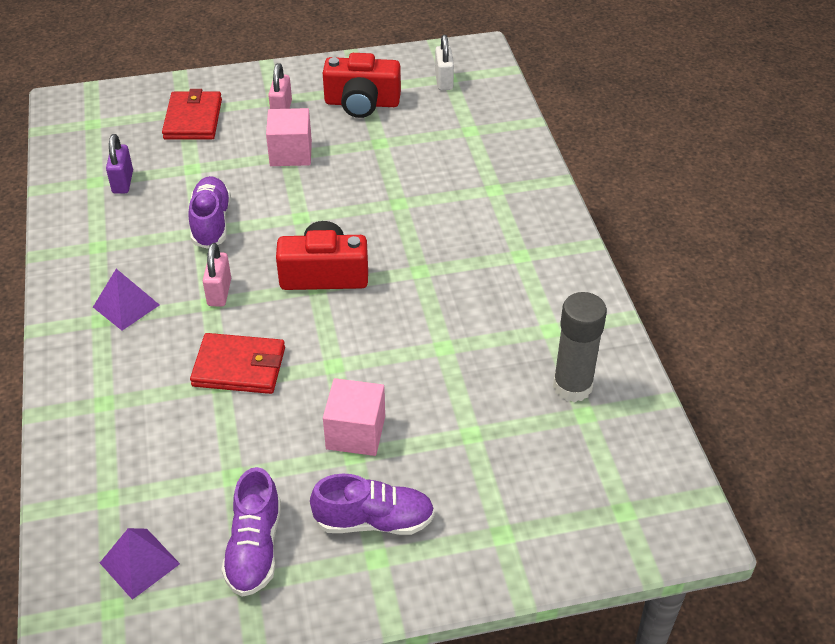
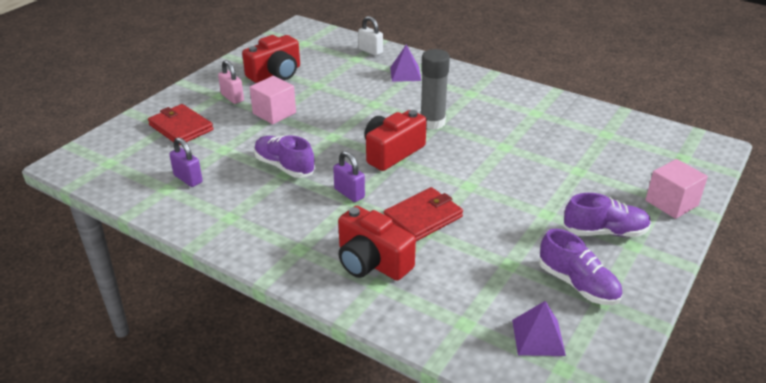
camera: 45 degrees left, 10 degrees down
purple pyramid [93,269,159,331] -> purple pyramid moved to [390,45,421,82]
pink padlock [203,243,231,307] -> purple padlock [333,151,365,202]
purple shoe [310,474,435,535] -> purple shoe turned 45 degrees clockwise [563,193,651,237]
pink cube [323,378,385,456] -> pink cube moved to [646,159,708,219]
white padlock [435,35,454,90] -> white padlock moved to [358,16,383,56]
grey glue stick [553,292,607,402] -> grey glue stick moved to [421,49,450,130]
none -> red camera [338,206,416,281]

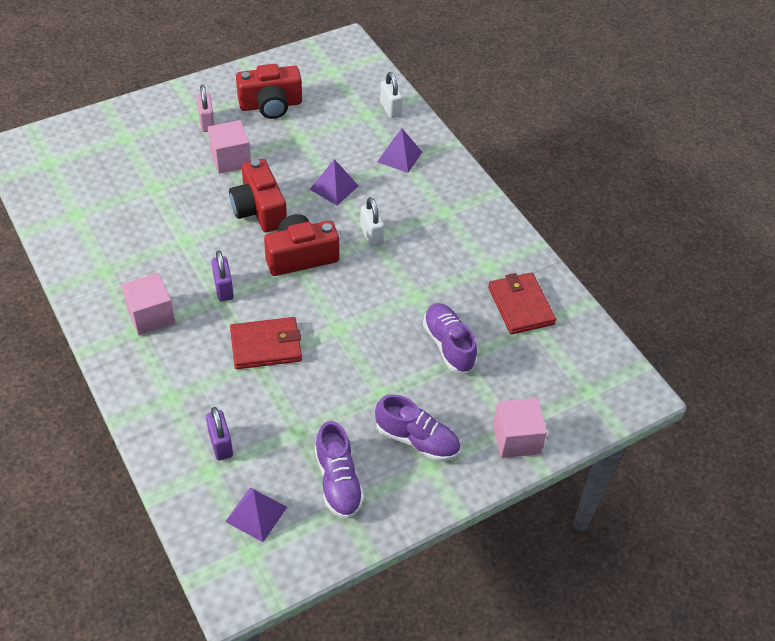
camera: 25 degrees right, 15 degrees up
red wallet [148,104,213,145] -> red wallet moved to [488,272,556,334]
purple padlock [169,137,203,187] -> purple padlock moved to [206,407,233,460]
purple shoe [254,135,315,178] -> purple shoe moved to [423,303,477,373]
red camera [338,206,416,281] -> red camera moved to [229,159,287,232]
grey glue stick [421,49,450,130] -> white padlock [360,197,384,247]
none -> pink cube [121,273,175,335]
none -> purple pyramid [309,159,359,205]

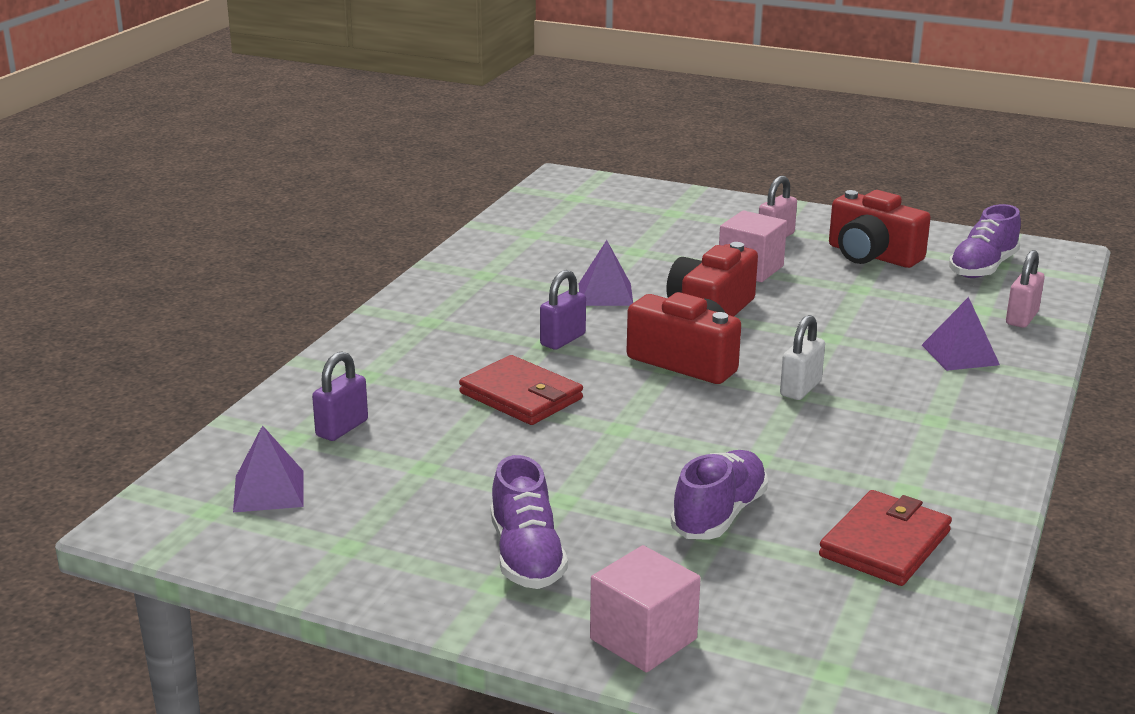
camera: 55 degrees right, 25 degrees down
pink cube [121,273,175,335] -> none
purple pyramid [309,159,359,205] -> purple pyramid moved to [579,240,633,306]
purple shoe [315,421,364,519] -> purple shoe moved to [949,204,1021,278]
white padlock [380,72,403,118] -> pink padlock [1006,250,1045,328]

